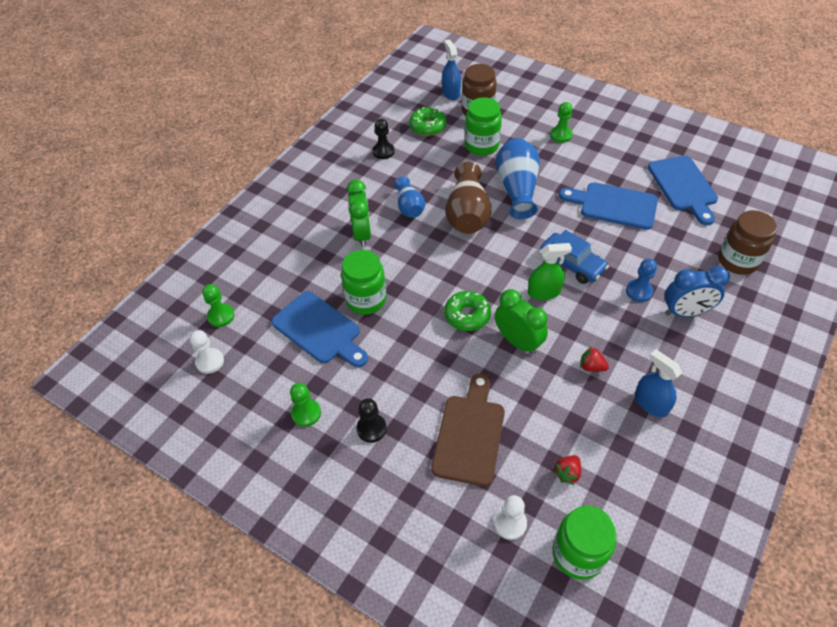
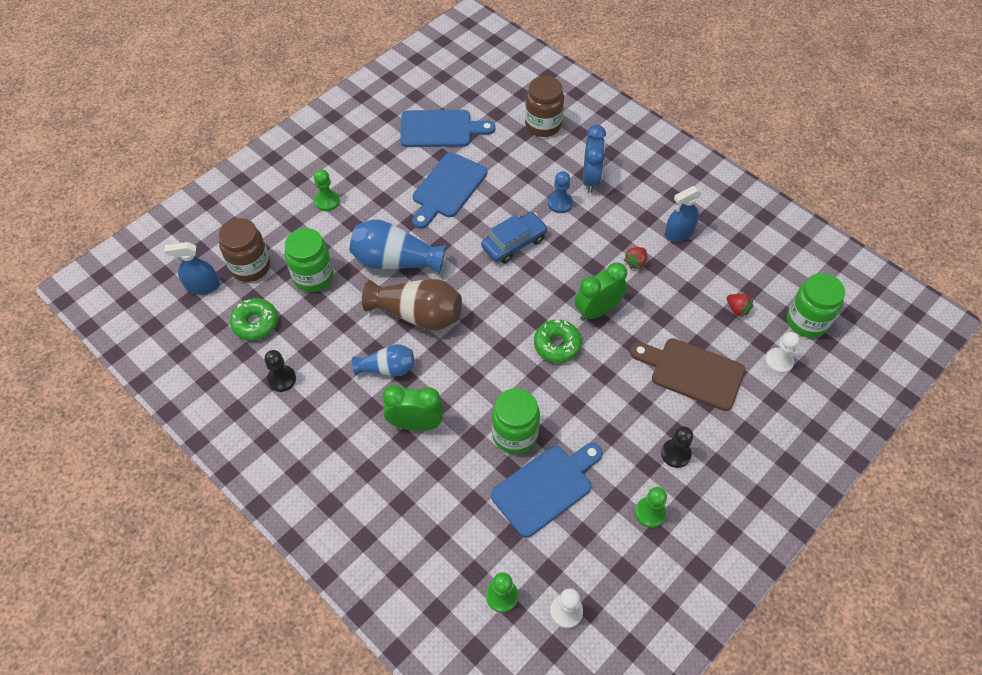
camera: 80 degrees left, 5 degrees up
green spray bottle [528,243,572,300] -> none

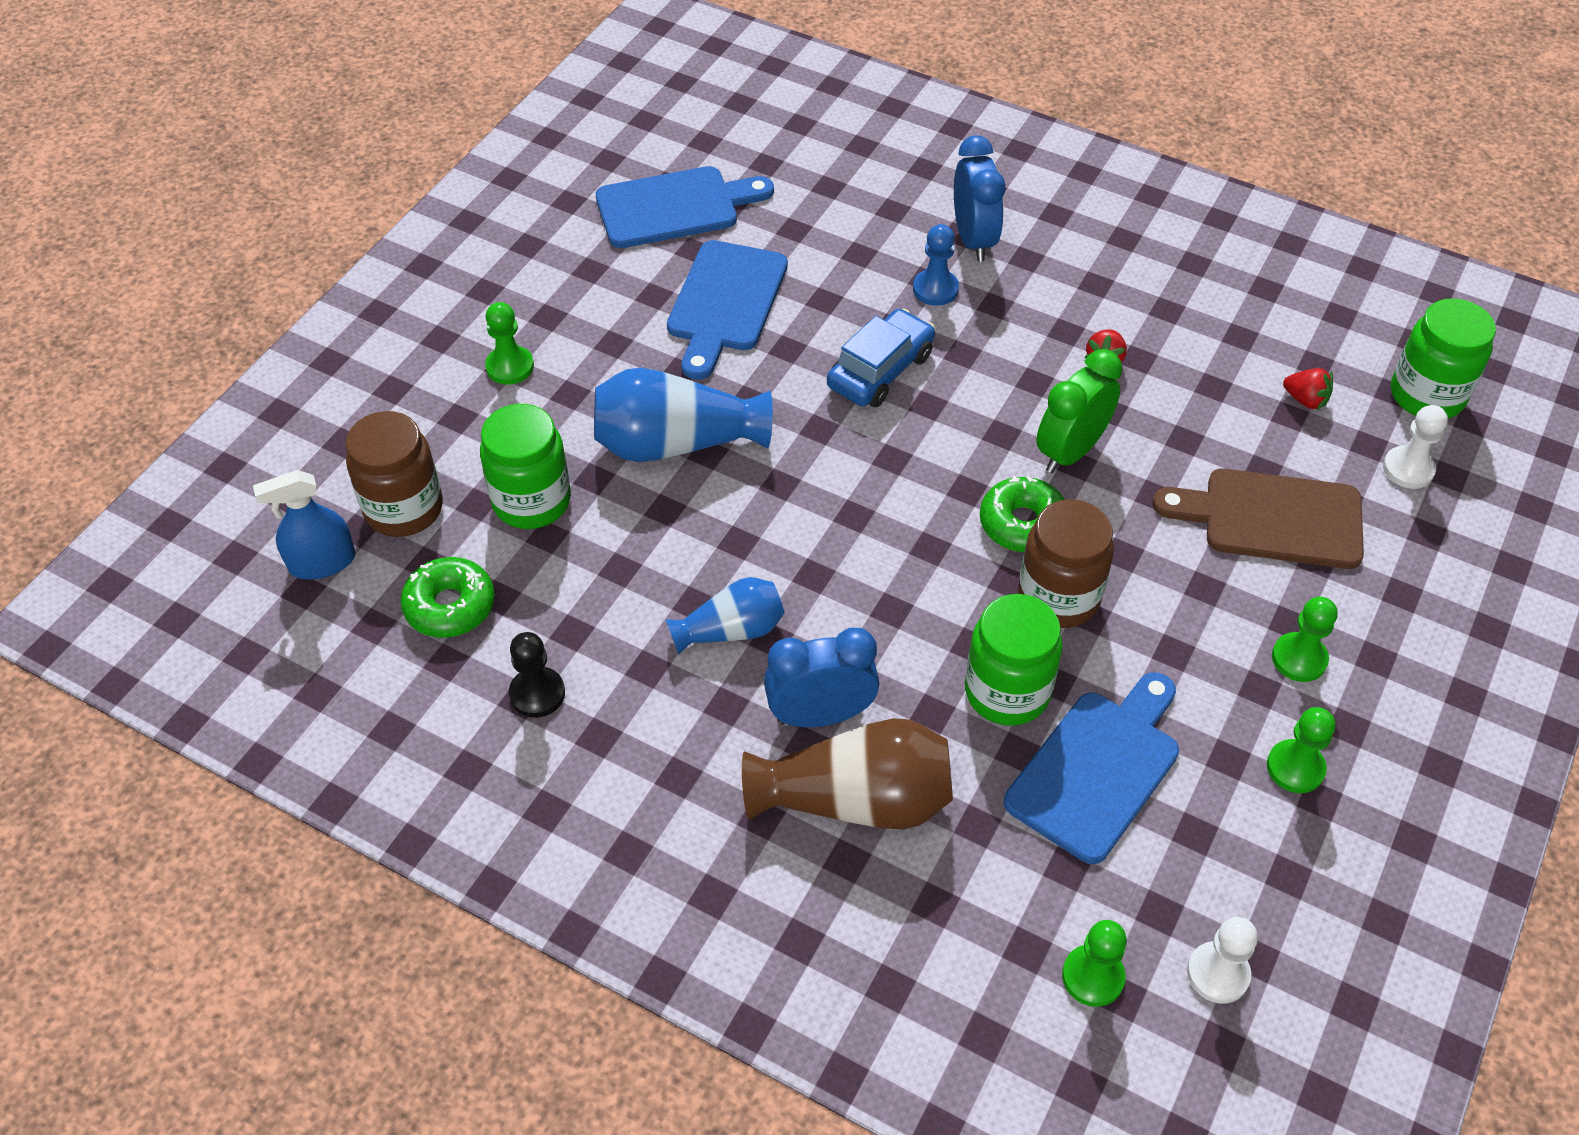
camera: 15 degrees left, 5 degrees down
brown vase [362,279,462,331] -> brown vase moved to [742,718,953,830]
green clock [383,385,444,431] -> blue clock [764,628,879,727]
brown jar [525,76,564,137] -> brown jar moved to [1018,499,1114,628]
black pawn [661,426,693,468] -> green pawn [1272,597,1338,682]
blue spray bottle [665,186,702,242] -> none

